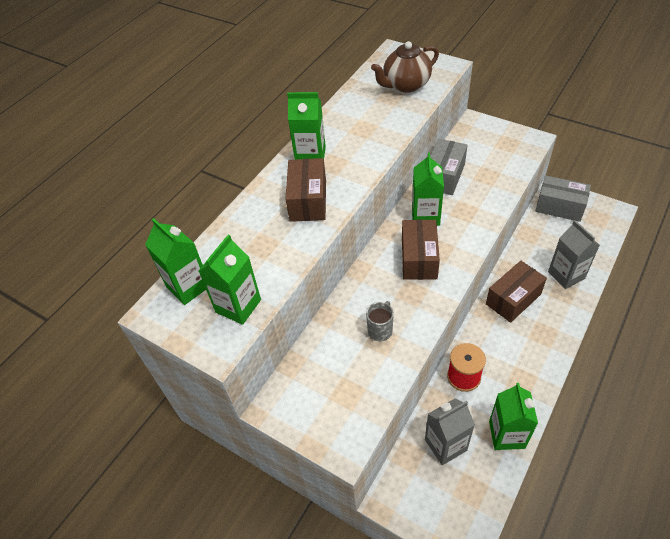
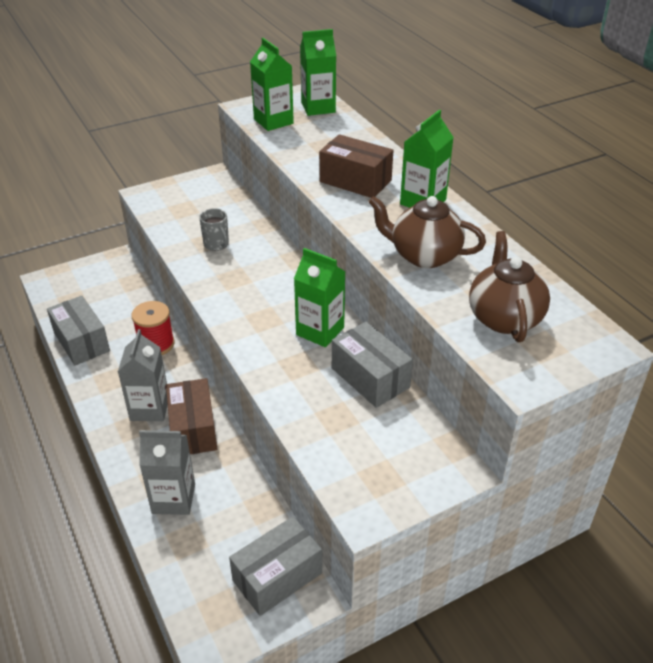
camera: 115 degrees right, 10 degrees down
brown box [402,220,440,280] -> none
grey carton [425,398,475,465] -> grey carton moved to [118,329,168,421]
green carton [489,383,538,450] -> grey box [47,296,110,365]
none -> brown teapot [369,196,486,268]

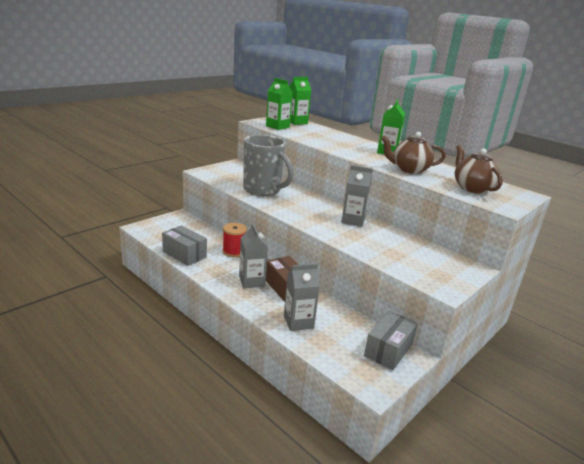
camera: 20 degrees left, 15 degrees down
grey mug [199,208,229,251] -> grey mug [243,135,294,196], size x2.44
green carton [294,248,346,347] -> grey carton [341,165,373,227]
brown box [319,134,393,198] -> none
grey box [332,322,413,408] -> none

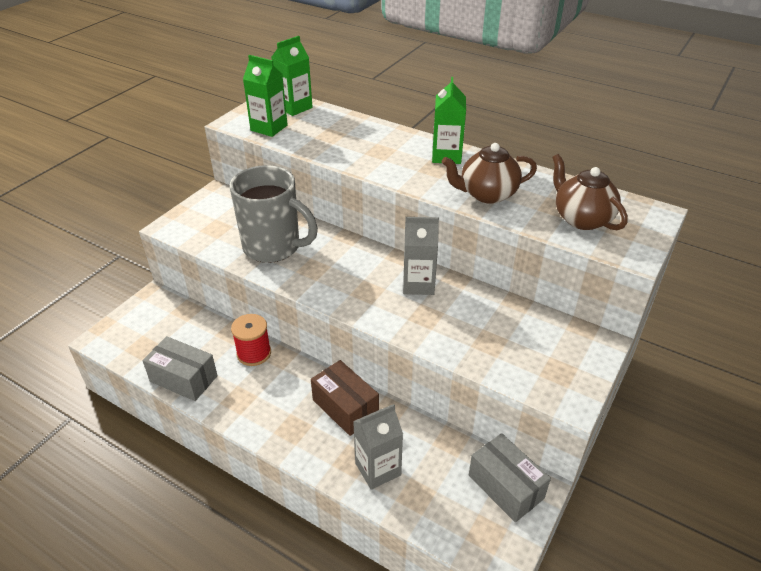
camera: 10 degrees left, 15 degrees up
grey carton [239,223,268,288] -> none
grey box [364,311,418,370] -> grey box turned 60 degrees counterclockwise [469,433,551,522]

